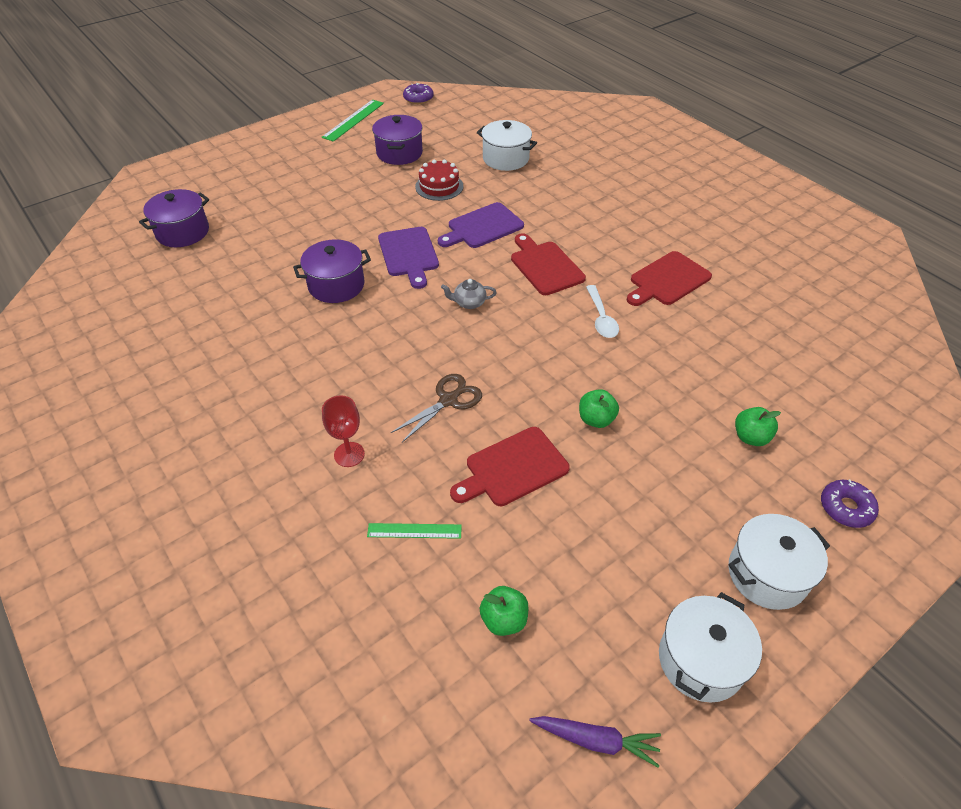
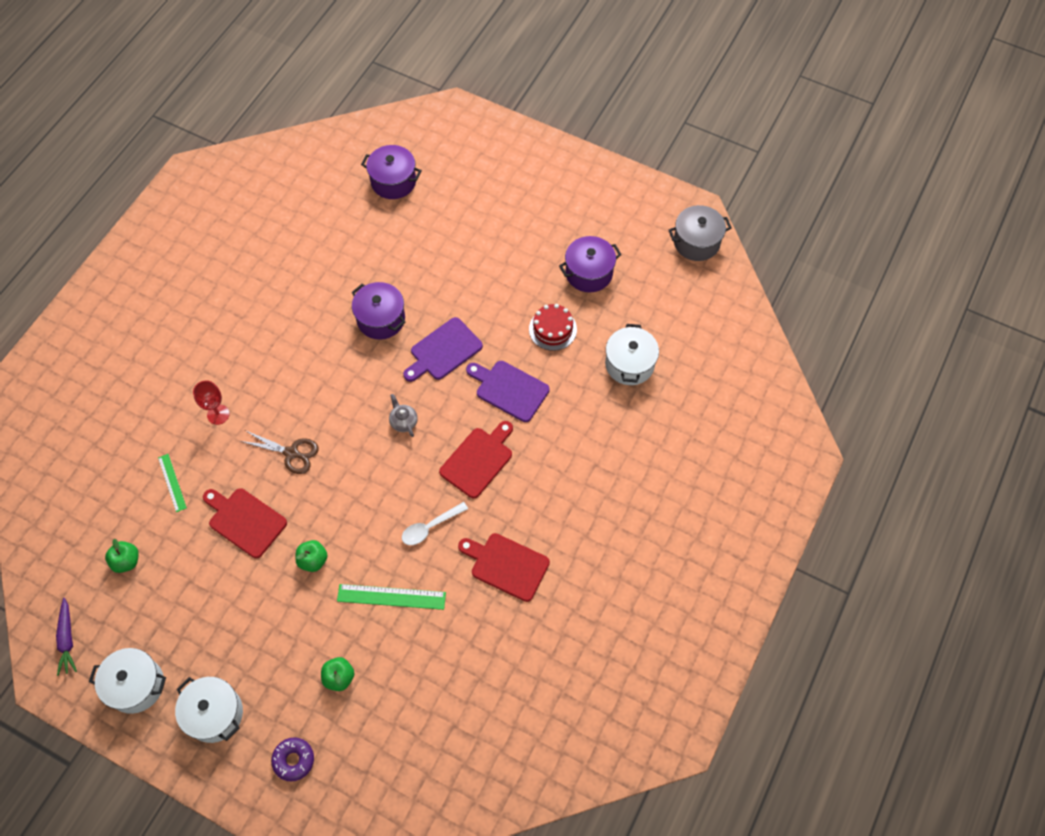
camera: 65 degrees right, 15 degrees up
green ruler [322,99,384,142] -> green ruler moved to [337,584,446,610]
purple donut [403,83,433,104] -> grey pot [669,205,732,261]

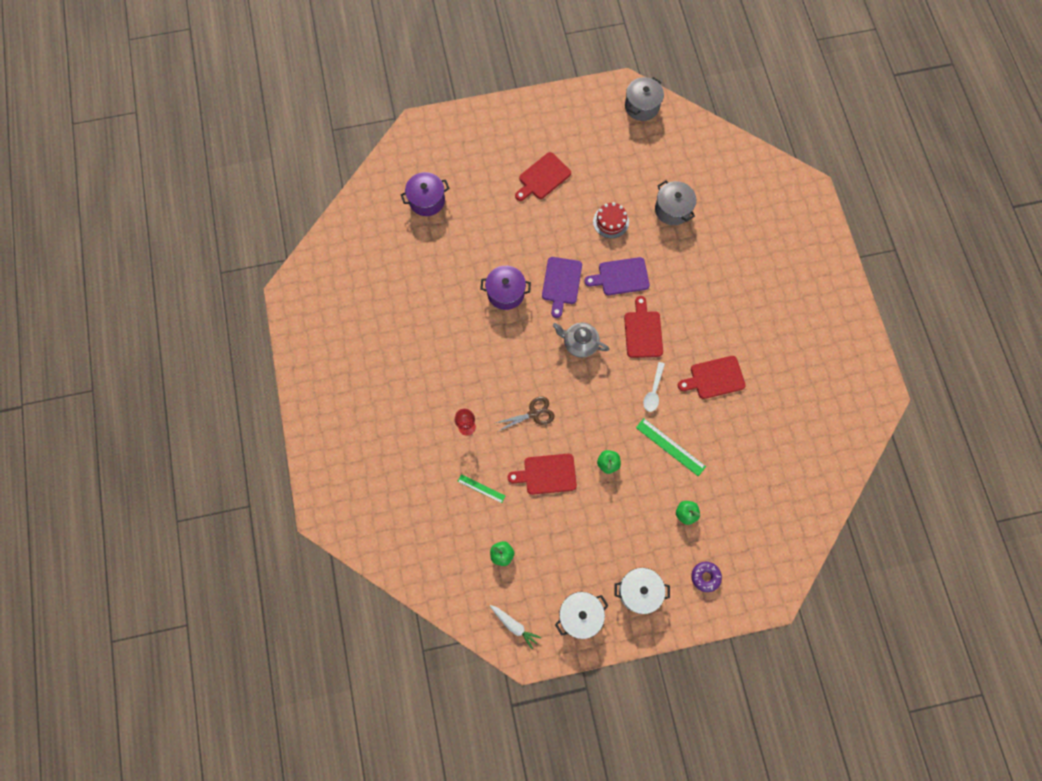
camera: 40 degrees left, 10 degrees up
purple carrot [56,598,77,676] -> white carrot [490,605,541,650]
green ruler [337,584,446,610] -> green ruler turned 75 degrees clockwise [636,418,706,477]
grey teapot [389,394,418,437] -> grey teapot [553,323,609,357], size x1.65
purple pot [559,236,622,293] -> none
white pot [605,324,659,385] -> grey pot [655,180,696,225]
none -> red cutting board [515,152,571,201]

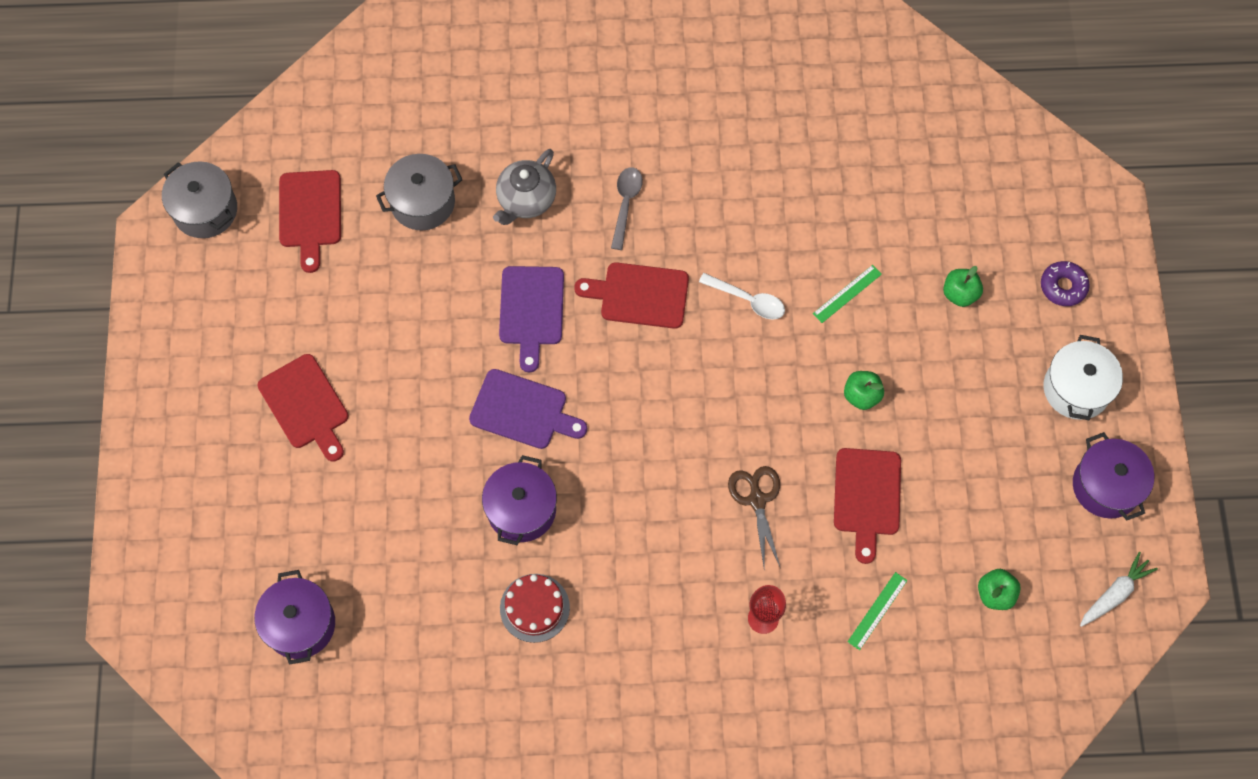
camera: 80 degrees left, 5 degrees down
grey teapot [553,323,609,357] -> grey teapot moved to [493,149,556,225]
white pot [555,592,608,639] -> purple pot [1073,432,1154,520]
red cake [593,202,629,238] -> red cake moved to [500,574,570,643]
green ruler [636,418,706,477] -> green ruler [813,265,882,323], size x0.63
red cutting board [678,356,746,399] -> red cutting board moved to [279,170,341,273]
none -> grey spoon [611,167,643,250]

